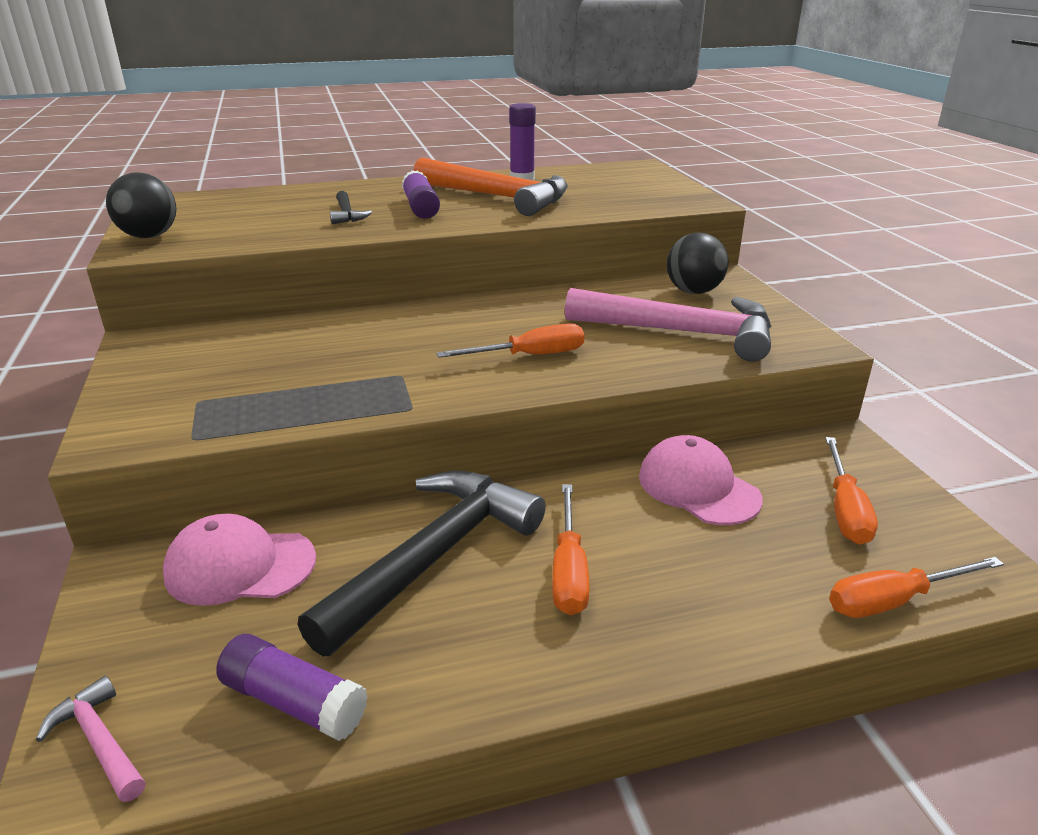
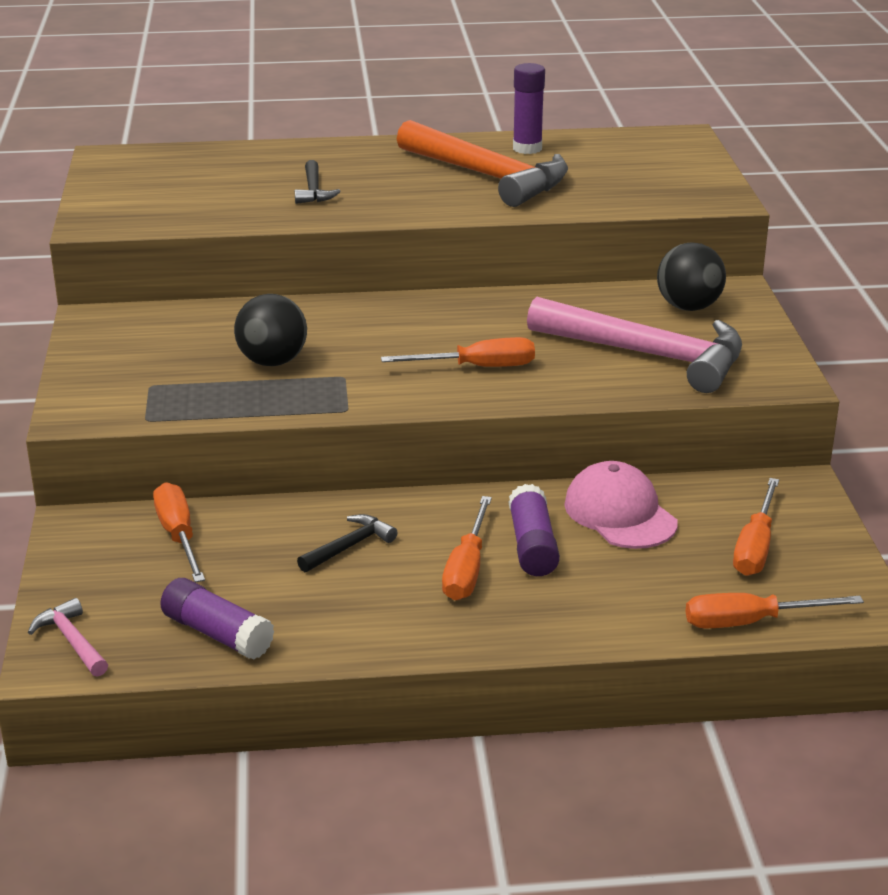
camera: 10 degrees right, 0 degrees up
black ball [106,172,177,238] -> black ball moved to [234,294,307,366]
pink cap [163,513,316,606] -> orange screwdriver [153,482,205,583]
black hammer [298,471,546,657] -> black hammer [297,514,397,572], size x0.43
purple glue stick [402,170,440,219] -> purple glue stick moved to [508,484,560,576]

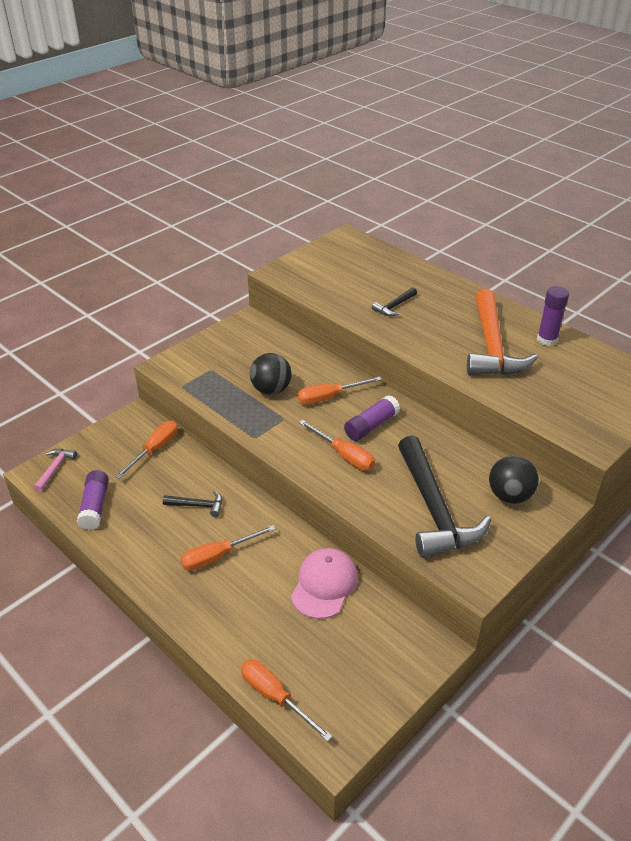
camera: 50 degrees right, 10 degrees up
purple glue stick [508,484,560,576] -> purple glue stick moved to [344,395,400,441]
pink hammer [527,297,742,393] -> black hammer [398,436,491,558]
orange screwdriver [733,478,779,576] -> orange screwdriver moved to [297,376,382,405]

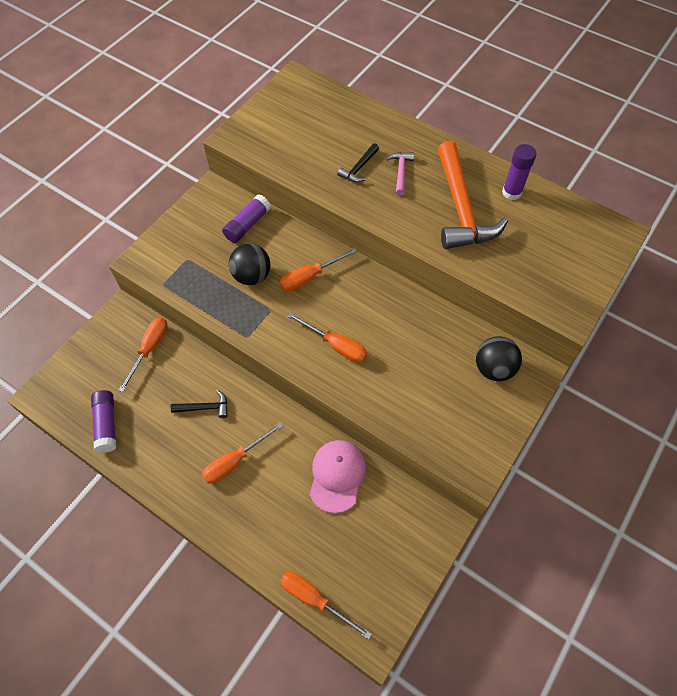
camera: 10 degrees left, 20 degrees up
pink hammer [34,449,77,492] -> pink hammer moved to [386,152,414,196]
purple glue stick [344,395,400,441] -> purple glue stick moved to [222,194,271,243]
black hammer [398,436,491,558] -> none

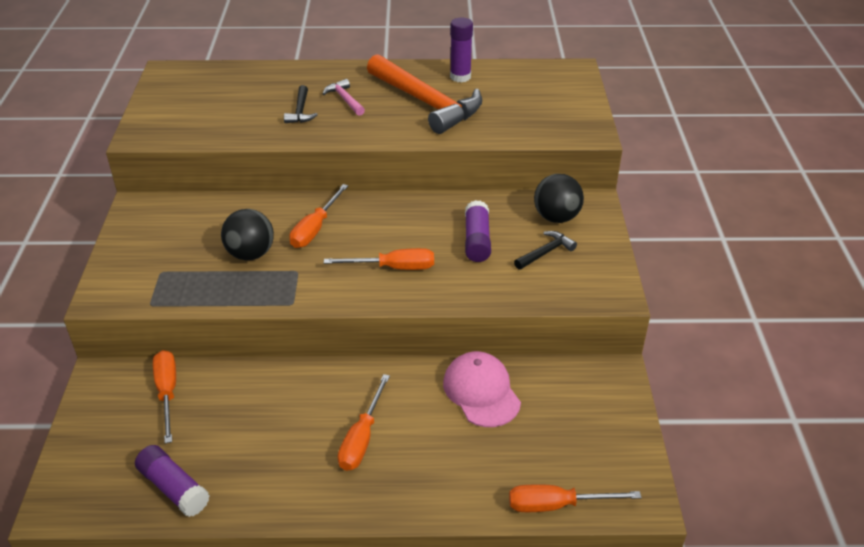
camera: 35 degrees left, 20 degrees down
black hammer [171,390,228,418] -> black hammer moved to [514,231,577,270]
purple glue stick [222,194,271,243] -> purple glue stick moved to [465,200,491,262]

